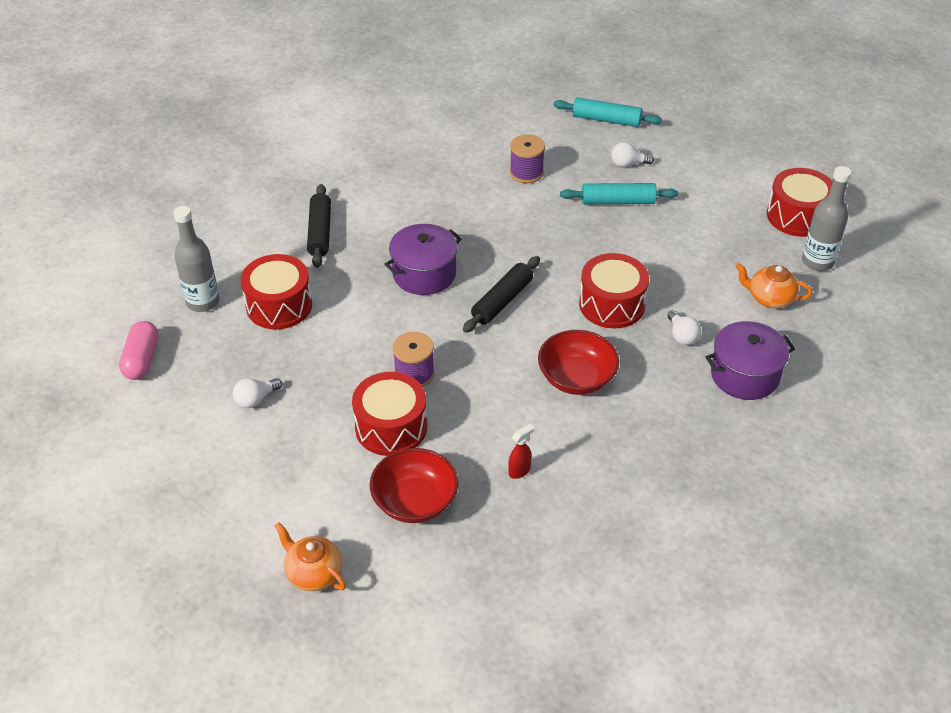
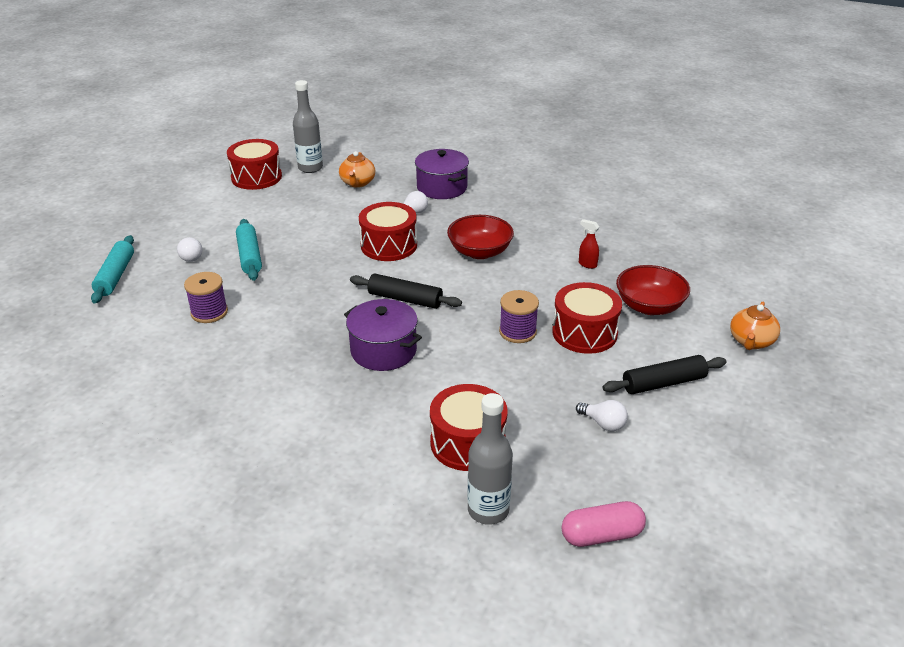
camera: 105 degrees left, 10 degrees down
black rolling pin [307,184,331,268] -> black rolling pin moved to [603,355,727,394]

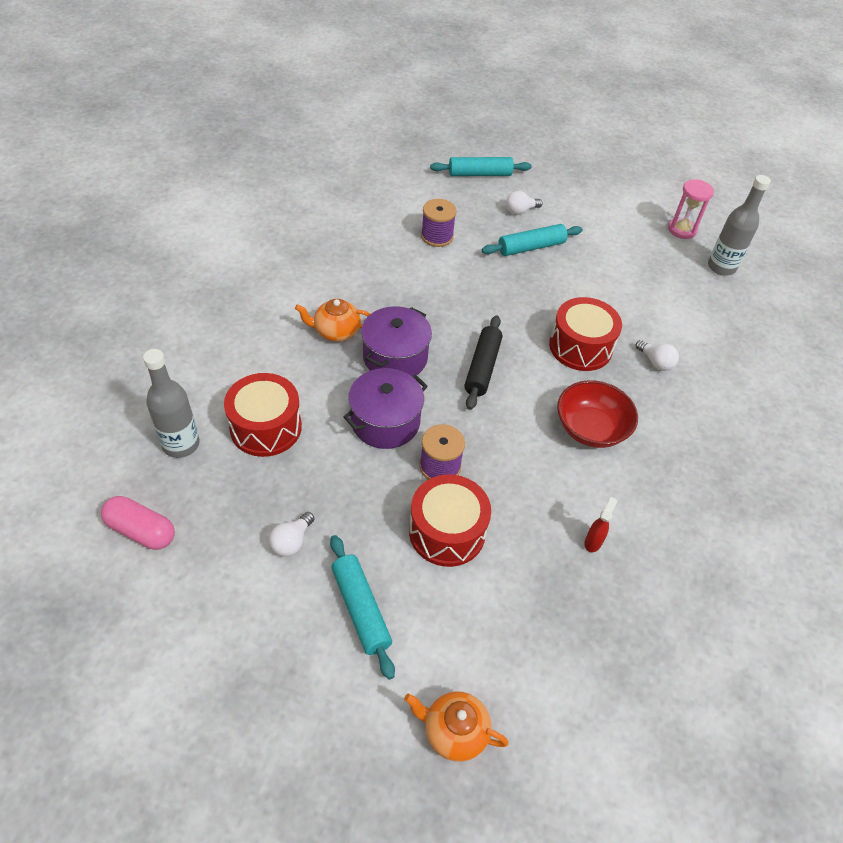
camera: 80 degrees right, 15 degrees up
red drum [227,139,282,190] -> pink hourglass [668,179,714,239]
orange teapot [339,151,375,188] -> orange teapot moved to [295,299,370,341]
purple pot [415,149,469,199] -> purple pot moved to [343,368,428,449]
pink capsule [562,501,646,547] -> pink capsule turned 45 degrees counterclockwise [101,496,175,550]
black rolling pin [603,355,727,394] -> turquoise rolling pin [330,535,395,680]
red bowl [616,265,690,315] -> none

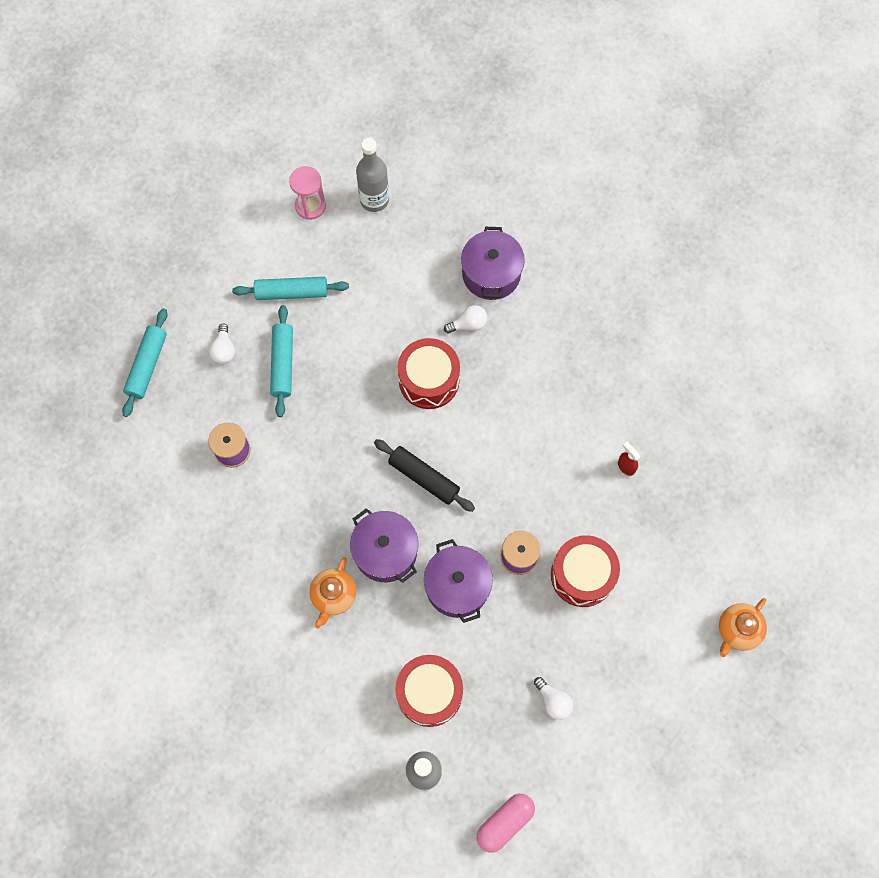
camera: 65 degrees left, 20 degrees up
turquoise rolling pin [330,535,395,680] -> turquoise rolling pin moved to [232,277,349,300]
red bowl [557,380,638,448] -> none
none -> purple pot [461,227,525,300]

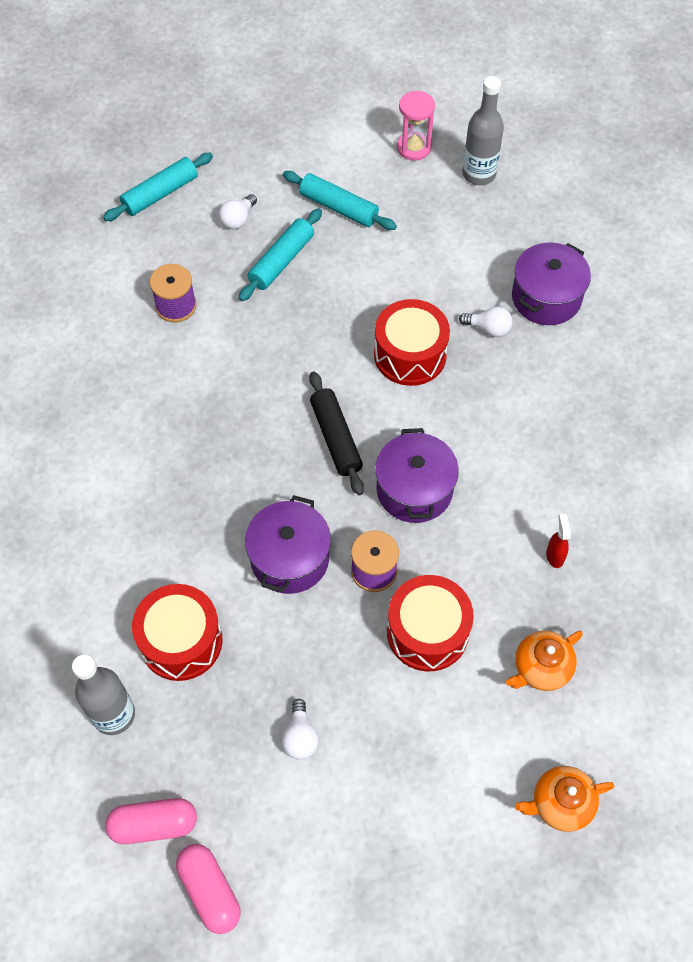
camera: 35 degrees right, 10 degrees down
orange teapot [310,557,356,629] -> orange teapot moved to [506,631,583,691]
purple pot [350,508,418,583] -> purple pot moved to [375,428,459,523]
none -> pink capsule [176,844,241,934]

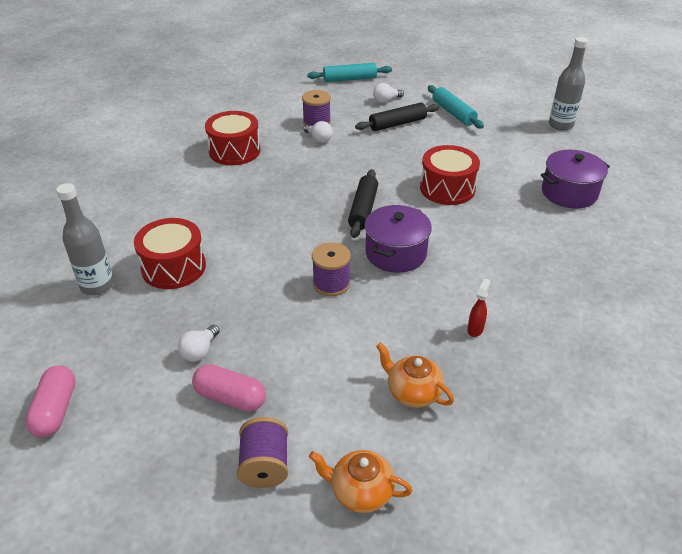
camera: 30 degrees right, 20 degrees down
pink capsule [105,798,197,844] -> pink capsule moved to [192,364,266,412]
turquoise rolling pin [239,208,322,301] -> black rolling pin [355,102,440,131]
purple pot [245,495,331,594] -> none
red drum [387,575,474,671] -> red drum moved to [205,111,260,165]
pink hourglass [397,91,435,161] -> none
white light bulb [459,306,513,337] -> white light bulb moved to [303,121,333,143]
orange teapot [506,631,583,691] -> orange teapot turned 45 degrees clockwise [376,343,454,408]
none -> purple spool [237,417,288,488]

